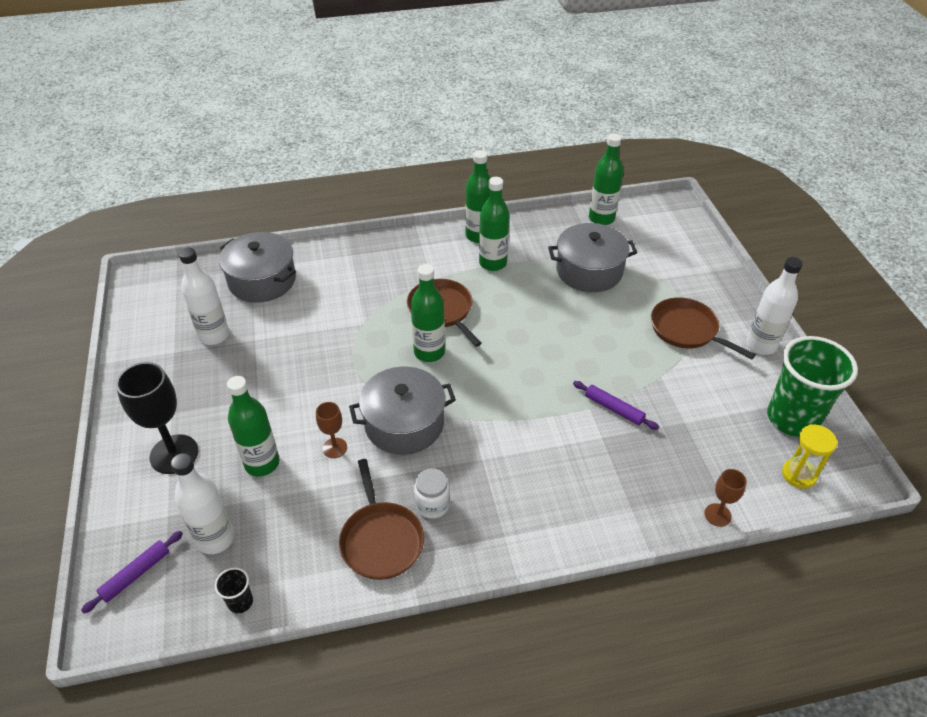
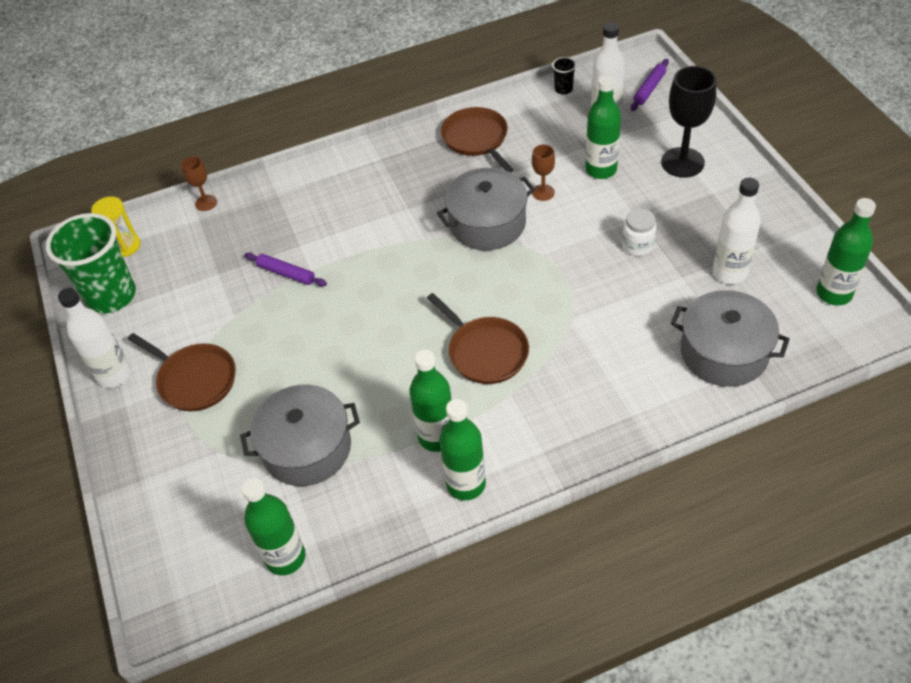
camera: 175 degrees right, 5 degrees up
green bottle [411,264,445,362] -> green bottle moved to [816,198,876,305]
white jar [414,468,450,519] -> white jar moved to [622,208,656,256]

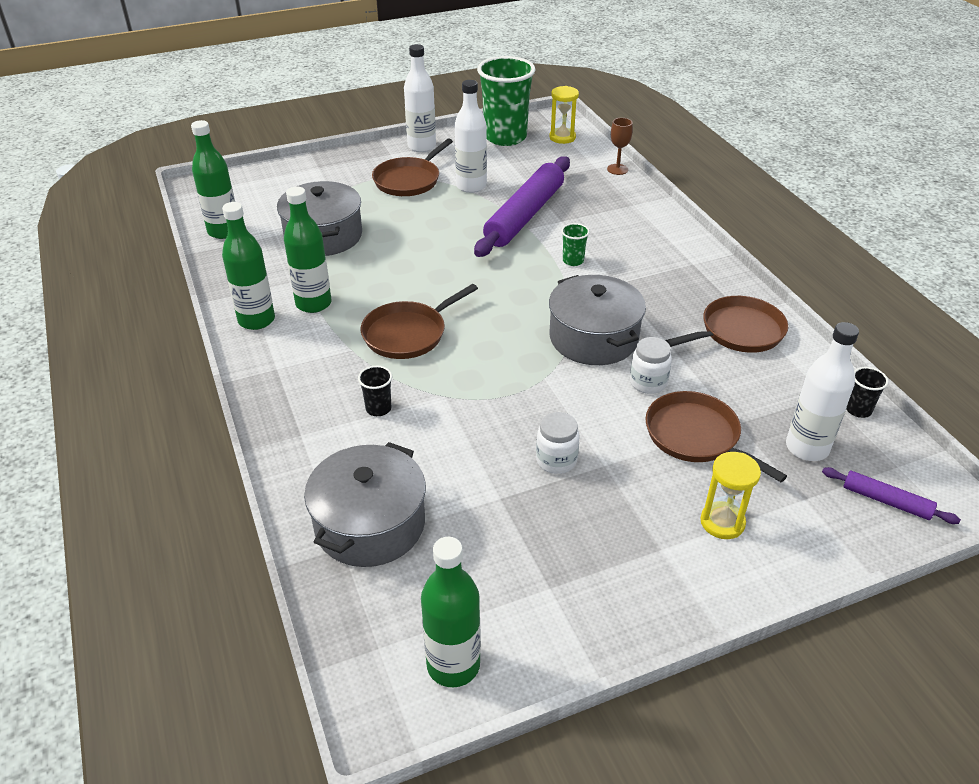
camera: 85 degrees right, 10 degrees down
purple rolling pin [244,253,327,286] -> purple rolling pin [474,156,570,257], size x2.16
brown goblet [532,144,555,201] -> white jar [630,337,672,394]
green bottle [585,75,621,179] -> brown pan [645,391,787,482]
black goblet [661,66,716,178] -> yellow hourglass [701,452,761,539]
white bottle [713,178,761,284] -> white bottle moved to [455,80,487,193]
none -> black cup [358,366,392,416]
none -> green cup [561,223,590,266]

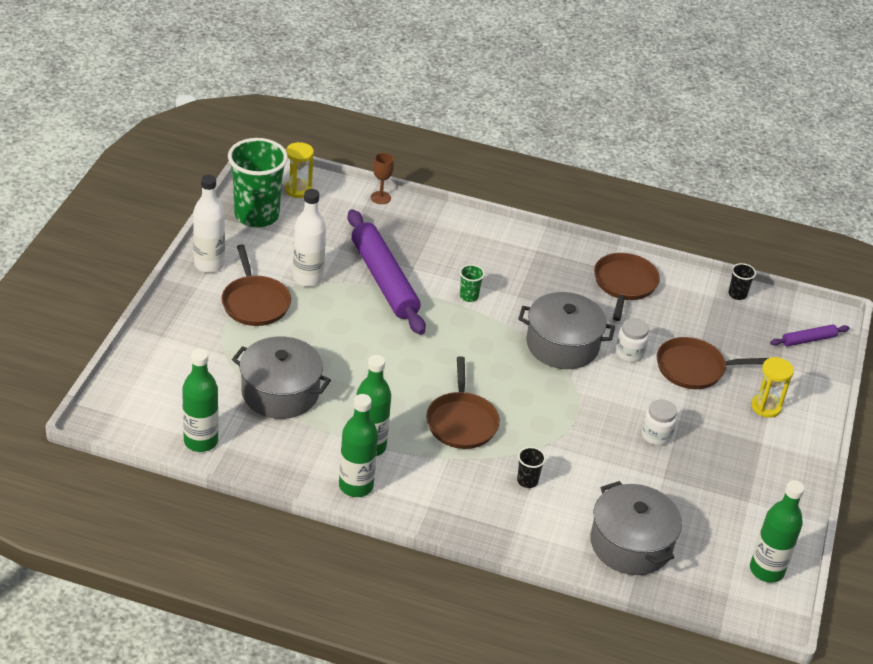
camera: 55 degrees left, 0 degrees up
white bottle [786,322,859,461] -> none

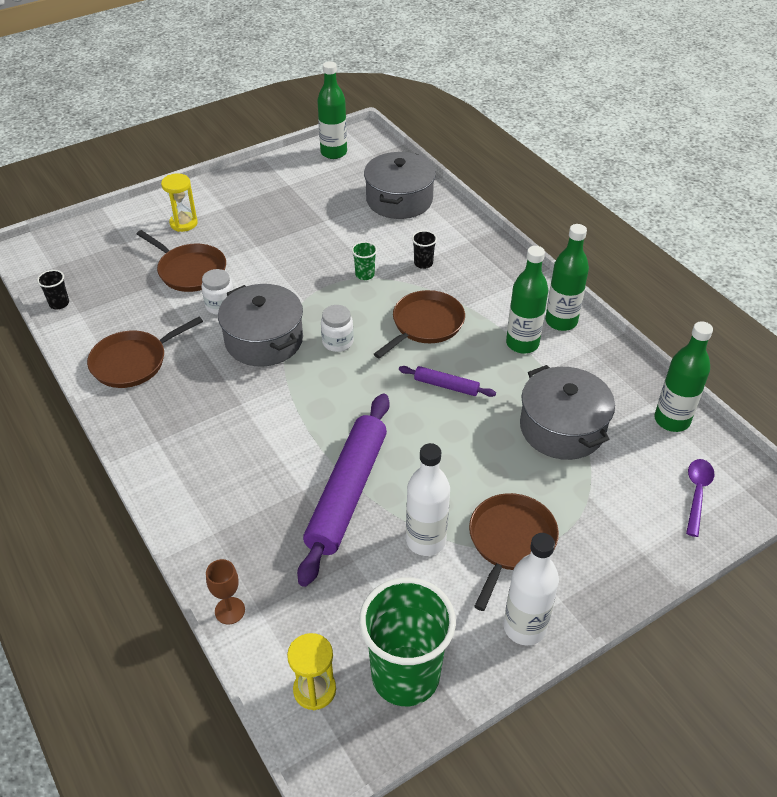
camera: 135 degrees left, 5 degrees up
green cup [460,264,485,302] -> green cup moved to [352,241,377,280]
white jar [642,399,677,446] -> white jar moved to [321,305,354,352]
purple rolling pin [770,324,850,346] -> purple rolling pin moved to [399,366,496,397]
none -> purple spoon [686,459,714,537]

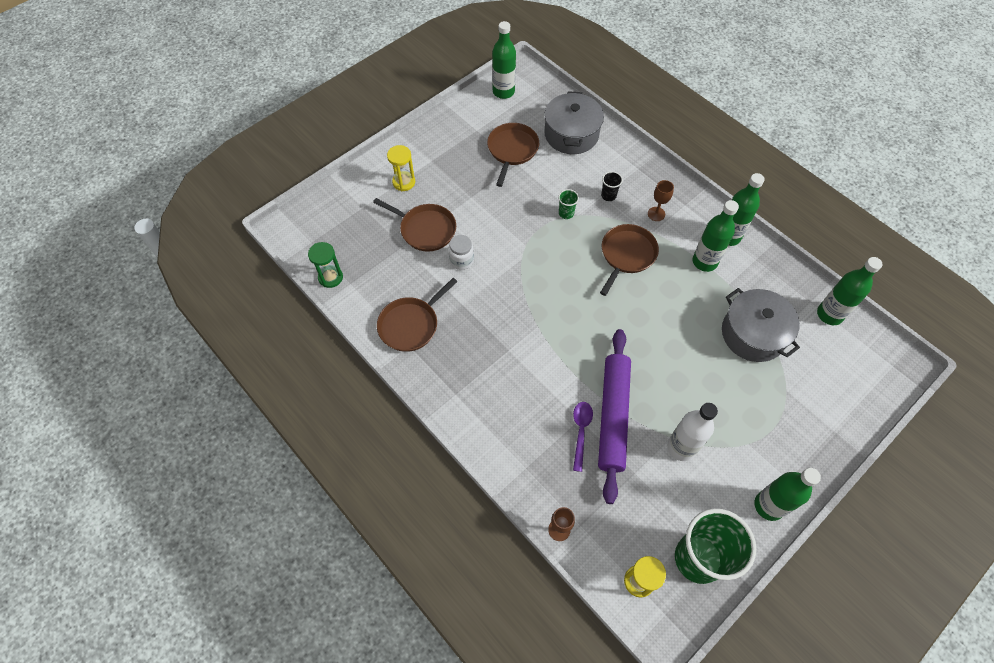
camera: 10 degrees left, 15 degrees up
black cup [37,270,69,309] -> green hourglass [308,242,343,288]
grey pot [218,284,303,367] -> none
white jar [321,305,354,352] -> none
purple rolling pin [399,366,496,397] -> none
brown pan [469,493,559,611] -> brown pan moved to [487,123,539,187]
white bottle [504,533,559,646] -> green bottle [754,468,821,521]
purple spoon [686,459,714,537] -> purple spoon moved to [573,402,593,472]
none -> brown goblet [648,180,674,221]

